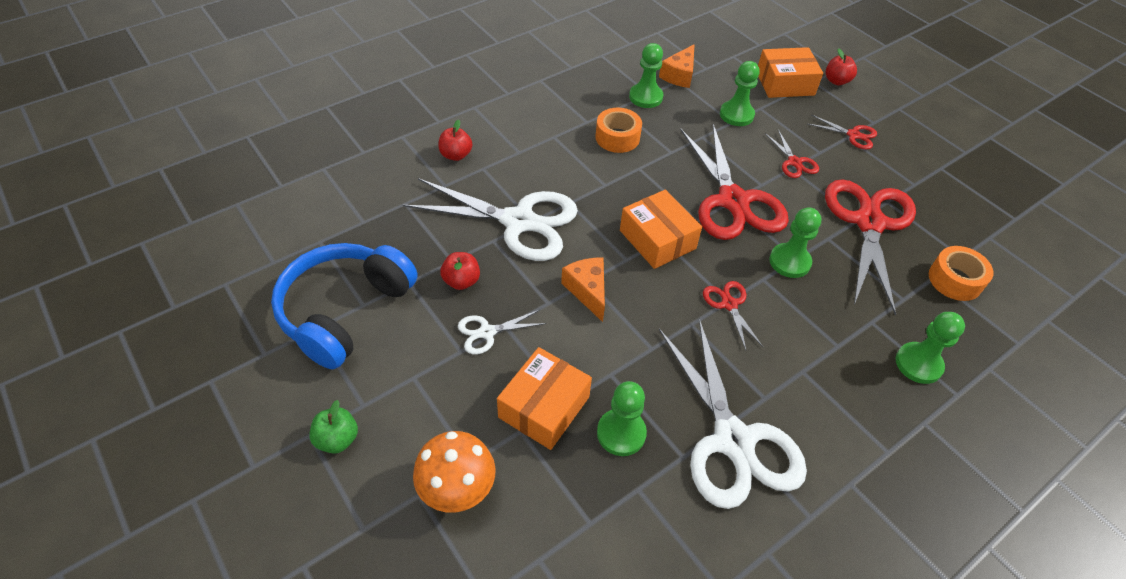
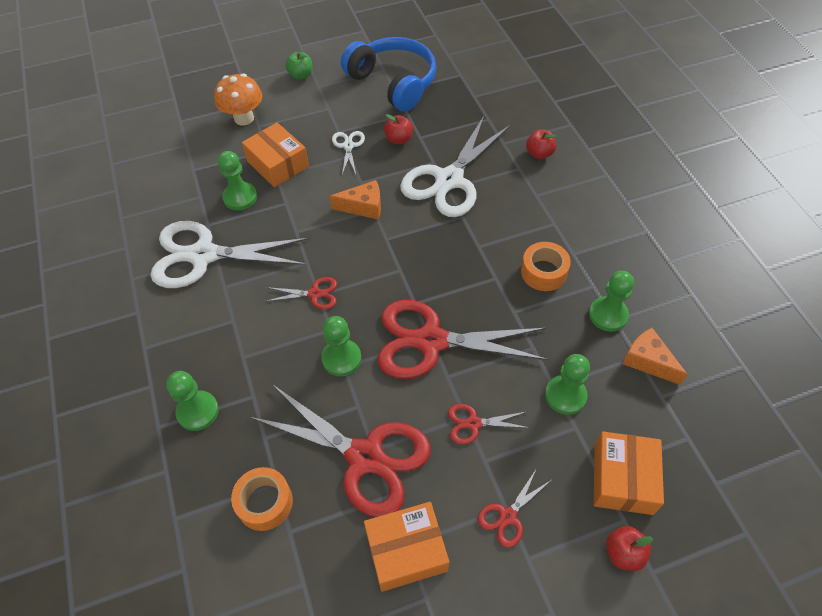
camera: 110 degrees right, 5 degrees up
orange box [620,190,702,269] -> orange box moved to [364,502,449,592]

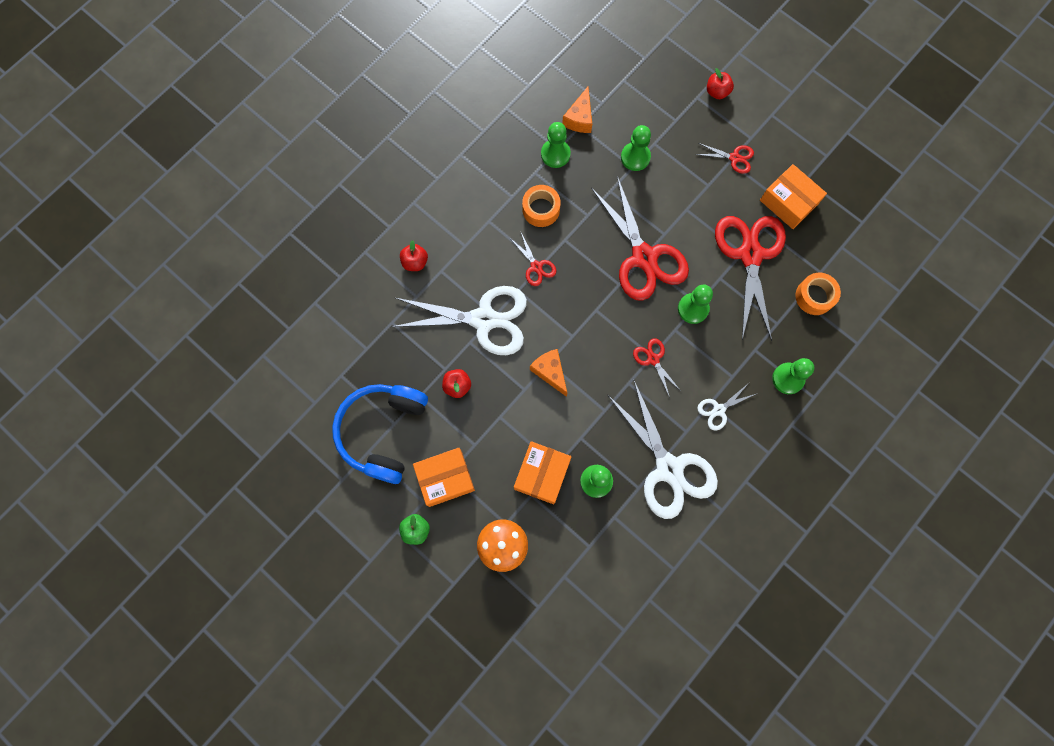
camera: 120 degrees left, 20 degrees up
white scissors [332,131,365,175] -> white scissors moved to [697,384,758,431]
red scissors [448,404,530,444] -> red scissors moved to [510,232,557,286]
orange box [594,431,664,515] -> orange box moved to [413,448,475,507]

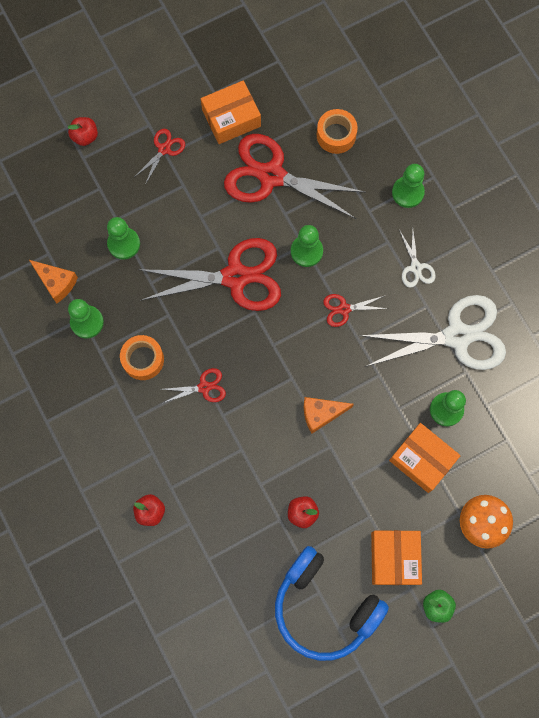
camera: 70 degrees left, 0 degrees up
white scissors [391,286,527,355] -> none

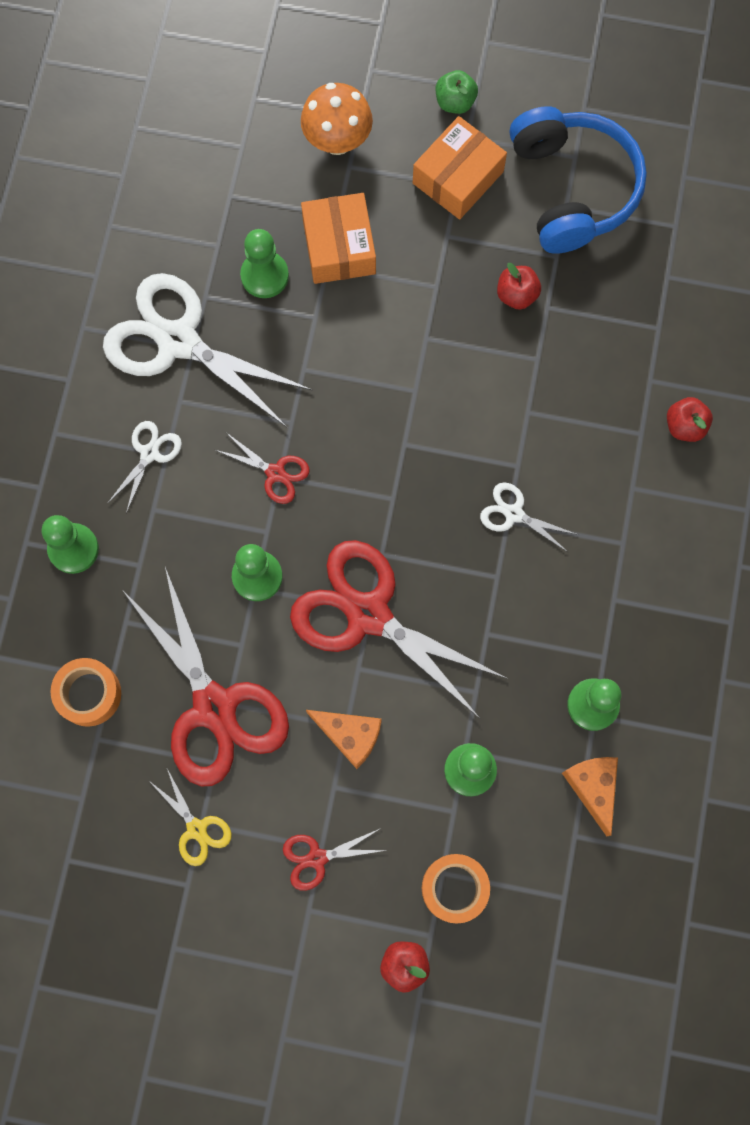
camera: 140 degrees left, 0 degrees up
orange tape [120,335,164,380] -> orange tape moved to [422,854,490,923]
red scissors [162,368,226,403] -> white scissors [480,482,578,553]
orange box [201,80,261,144] -> yellow scissors [148,769,232,866]
orange cheese [304,397,354,433] -> orange cheese moved to [306,710,382,769]

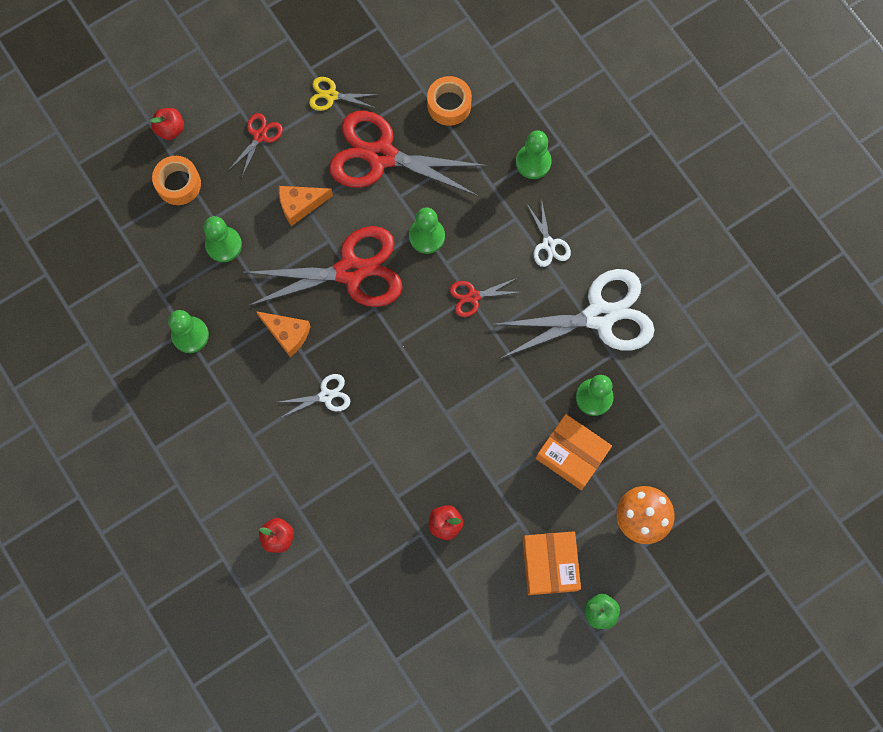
camera: 135 degrees right, 0 degrees up
blue headphones [510,106,647,254] -> none
orange cheese [562,757,618,836] -> orange cheese moved to [256,311,311,357]

